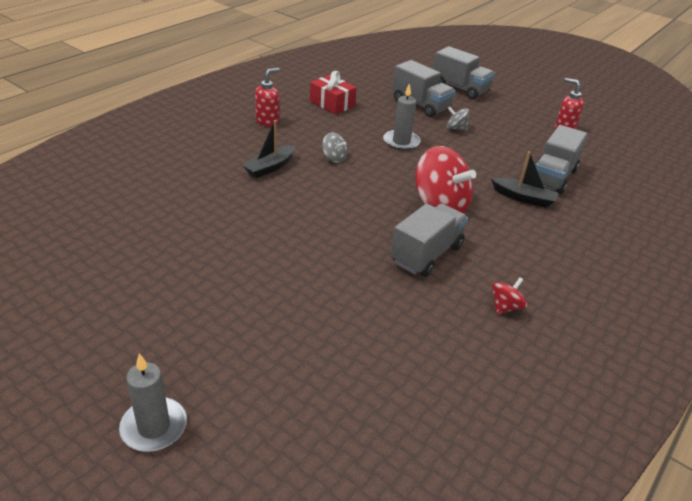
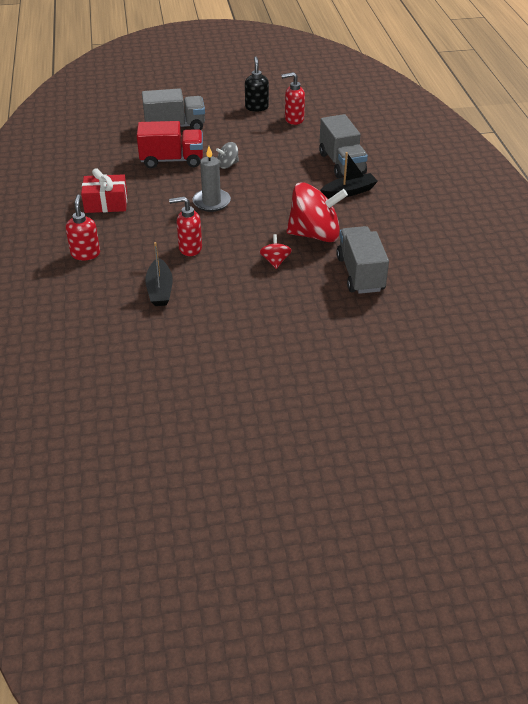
camera: 45 degrees left, 5 degrees up
grey candle [119,353,187,452] -> none
grey spinning top [322,133,348,163] -> red soap dispenser [169,196,202,256]
grey truck [392,60,455,117] -> red truck [137,121,203,169]
red spinning top [492,277,528,314] -> red spinning top moved to [259,234,292,269]
none -> black soap dispenser [245,57,269,112]

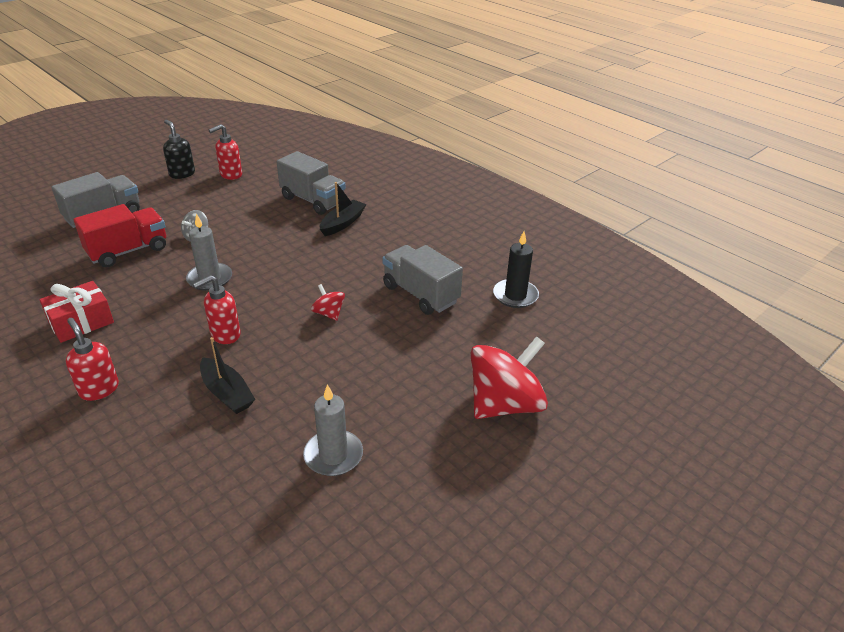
camera: 35 degrees left, 5 degrees down
red spinning top [286,182,348,242] -> red spinning top moved to [471,336,548,419]
none -> grey candle [303,384,363,476]
none -> black candle [493,232,539,308]

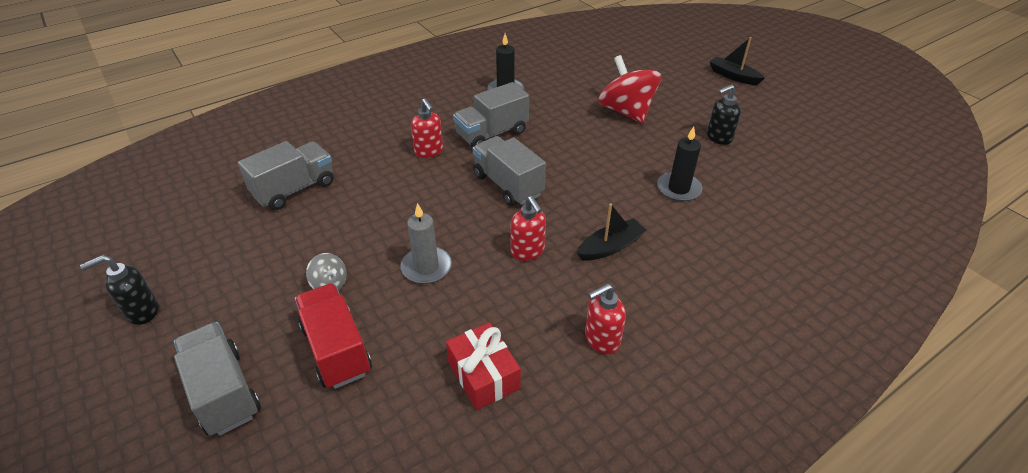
camera: 80 degrees left, 5 degrees up
red soap dispenser [209,124,242,180] -> red soap dispenser moved to [411,98,443,158]
grey candle [303,384,363,476] -> black candle [657,126,703,202]
red spinning top [311,284,345,321] -> grey truck [473,136,546,206]
black boat [320,182,366,236] -> black boat moved to [709,37,765,85]
none -> black soap dispenser [707,84,741,145]

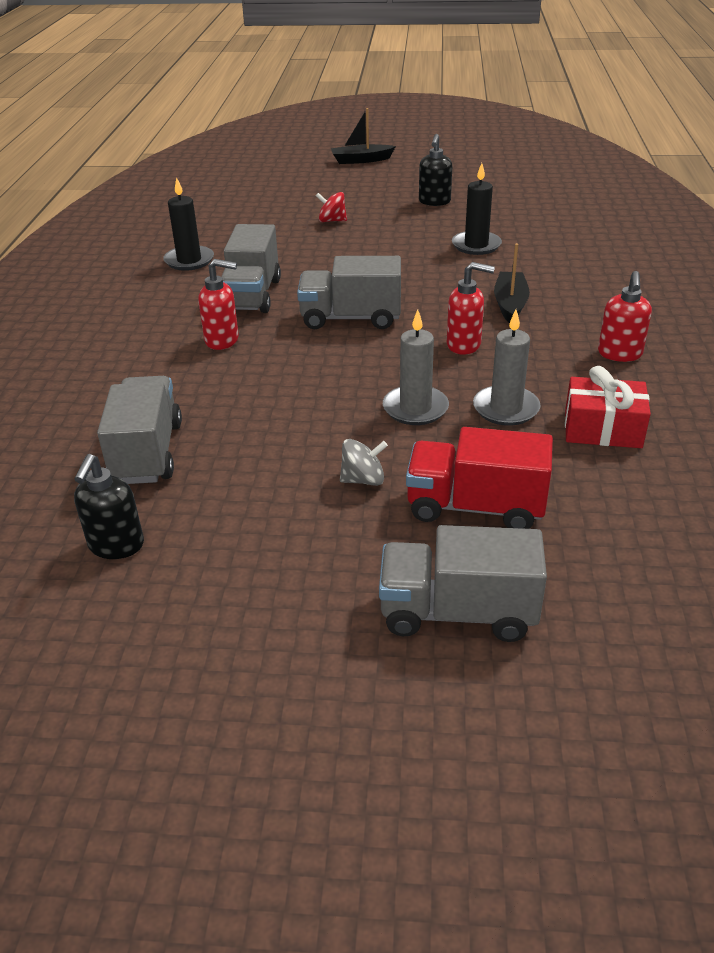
camera: 50 degrees left, 5 degrees down
black soap dispenser [80,255,159,325] -> black soap dispenser moved to [74,454,144,559]
red spinning top [598,55,662,123] -> red spinning top [316,192,347,222], size x0.46
none -> grey candle [473,310,540,426]

